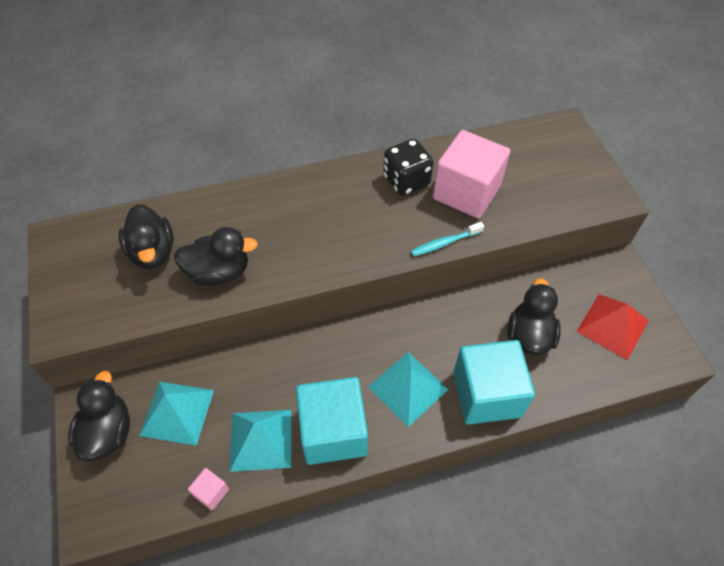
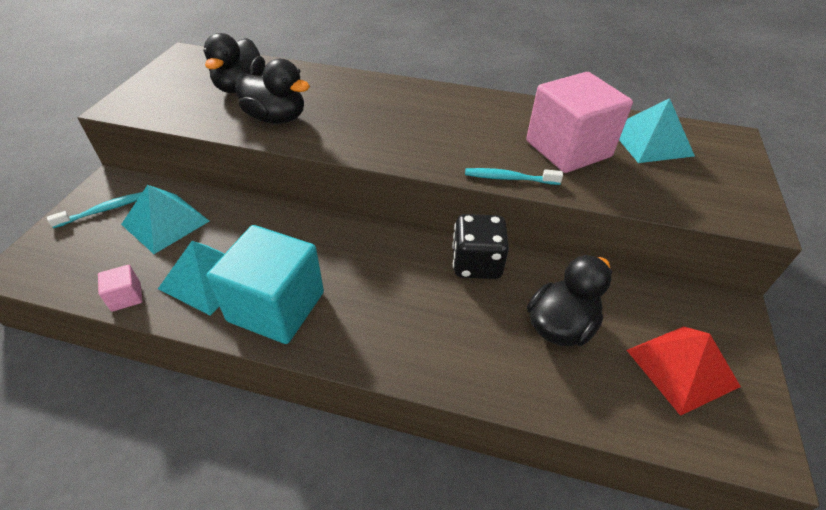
camera: 30 degrees right, 10 degrees down
black duck [68,371,130,461] -> turquoise toothbrush [47,192,142,228]
turquoise pyramid [368,352,449,427] -> turquoise pyramid moved to [619,98,695,163]
black dice [383,139,434,196] -> black dice moved to [452,214,509,279]
turquoise cube [453,340,535,425] -> none

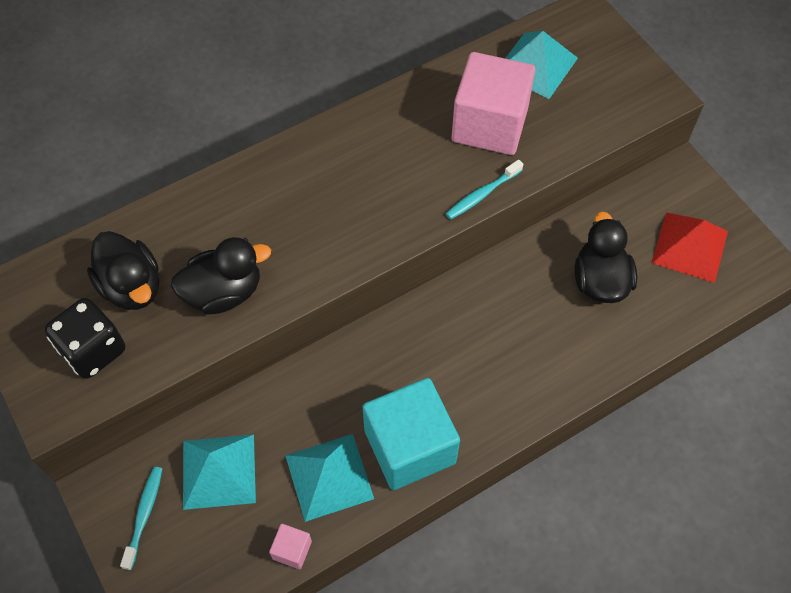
camera: 45 degrees left, 15 degrees up
black dice [452,214,509,279] -> black dice moved to [45,298,125,379]

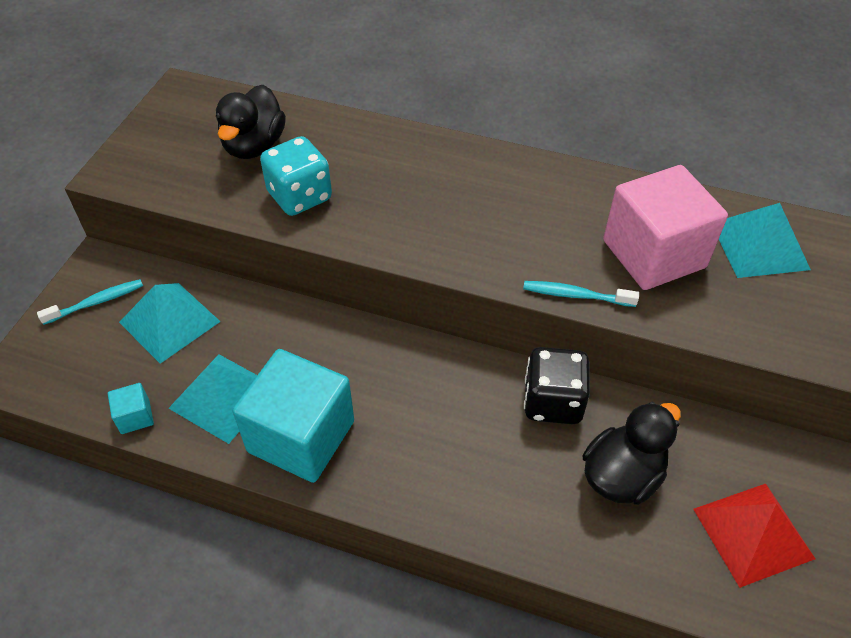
camera: 50 degrees right, 10 degrees down
black dice [45,298,125,379] -> black dice moved to [524,347,590,424]
black duck [171,237,271,315] -> turquoise dice [260,136,332,216]
pink cube [269,524,312,569] -> turquoise cube [108,383,154,434]

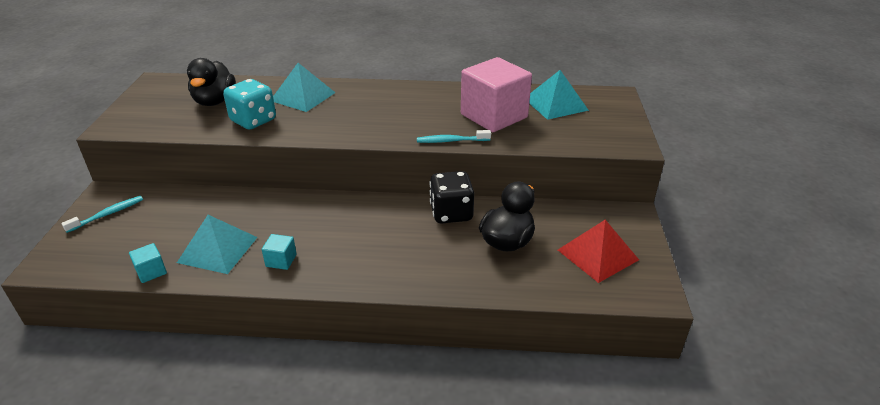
camera: 15 degrees left, 15 degrees down
turquoise pyramid [119,283,221,364] -> turquoise pyramid moved to [273,63,335,112]
turquoise cube [233,349,354,483] -> turquoise cube [262,234,297,270], size x0.41

